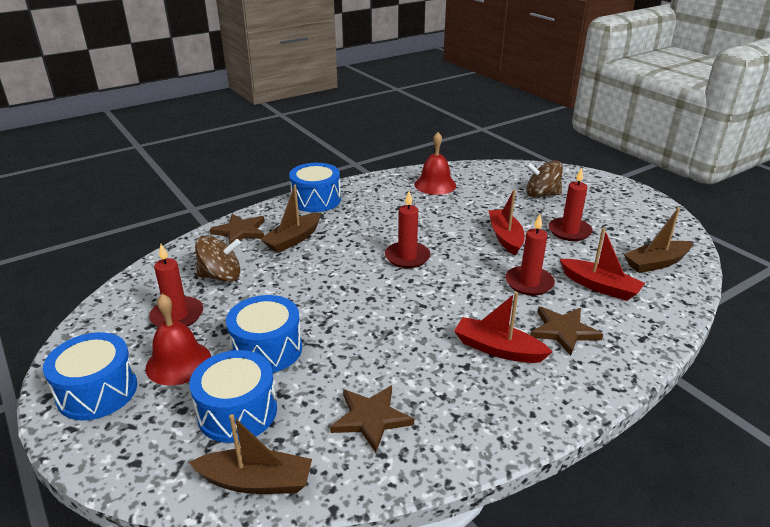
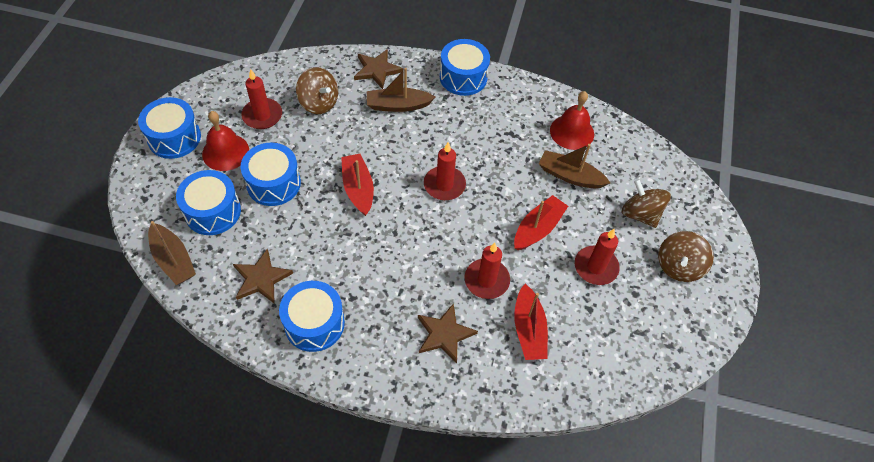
camera: 45 degrees right, 25 degrees up
red boat [454,292,552,363] -> red boat moved to [341,154,374,216]
brown boat [624,207,693,273] -> brown boat moved to [539,144,610,188]
none -> blue drum [279,281,345,352]
none -> brown spinning top [658,231,714,282]

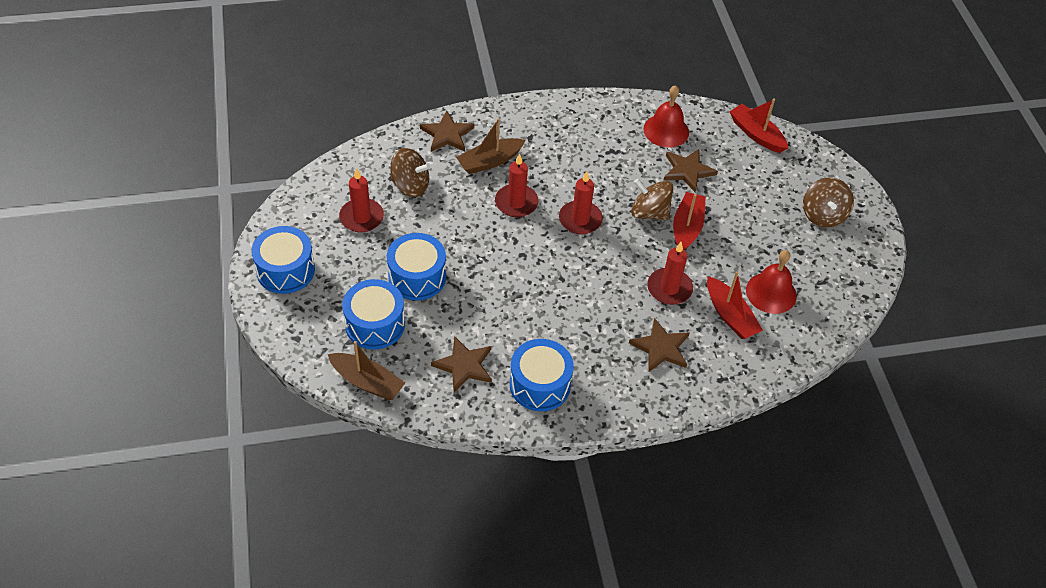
camera: 25 degrees left, 5 degrees down
red bell [202,111,249,171] -> red bell moved to [746,250,797,314]
red boat [341,154,374,216] -> red boat moved to [729,98,788,153]
blue drum [440,39,490,96] -> none
brown boat [539,144,610,188] -> brown star [663,149,718,192]
red candle [575,229,620,285] -> red candle moved to [495,153,539,217]
brown spinning top [622,179,671,228] -> brown spinning top moved to [631,179,673,220]

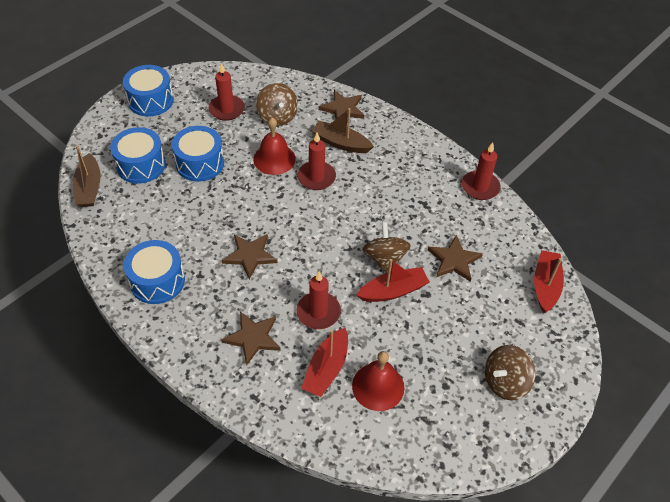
camera: 55 degrees right, 0 degrees up
brown star [431,336,492,393] -> brown star moved to [222,234,278,280]
red candle [559,171,603,234] -> red candle moved to [462,142,501,200]
red bell [644,85,689,148] -> red bell moved to [253,117,296,175]

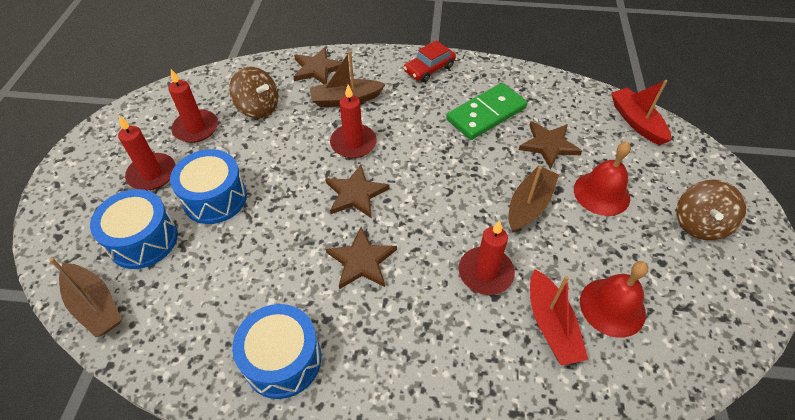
camera: 35 degrees left, 0 degrees up
blue drum [123,65,174,116] -> none
brown star [221,312,281,365] -> brown star moved to [325,165,390,218]
red bell [253,117,296,175] -> red bell moved to [574,141,631,216]
red boat [356,259,430,302] -> brown boat [508,166,559,233]
brown spinning top [362,222,411,273] -> none
red candle [462,142,501,200] -> red candle moved to [118,116,175,190]
none -> red car [404,40,456,82]
none -> green domino [446,83,527,140]

